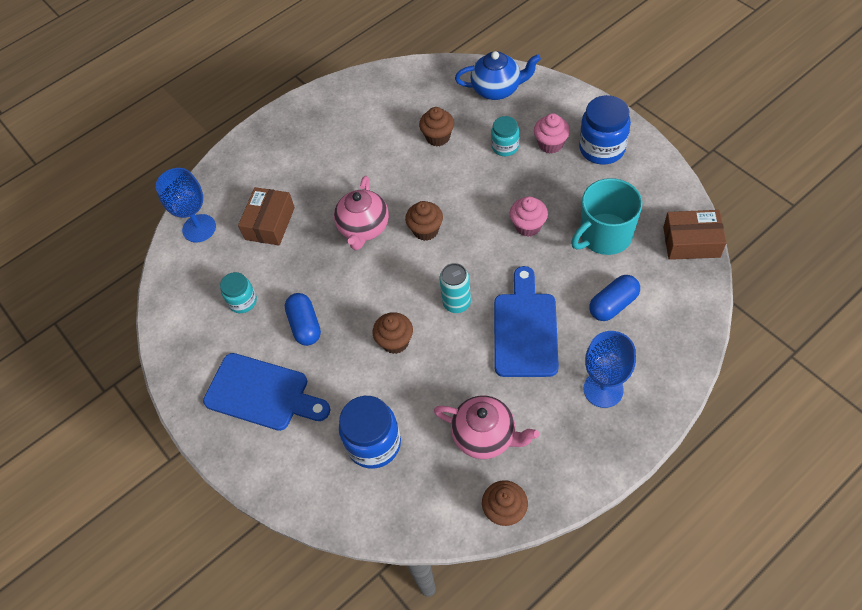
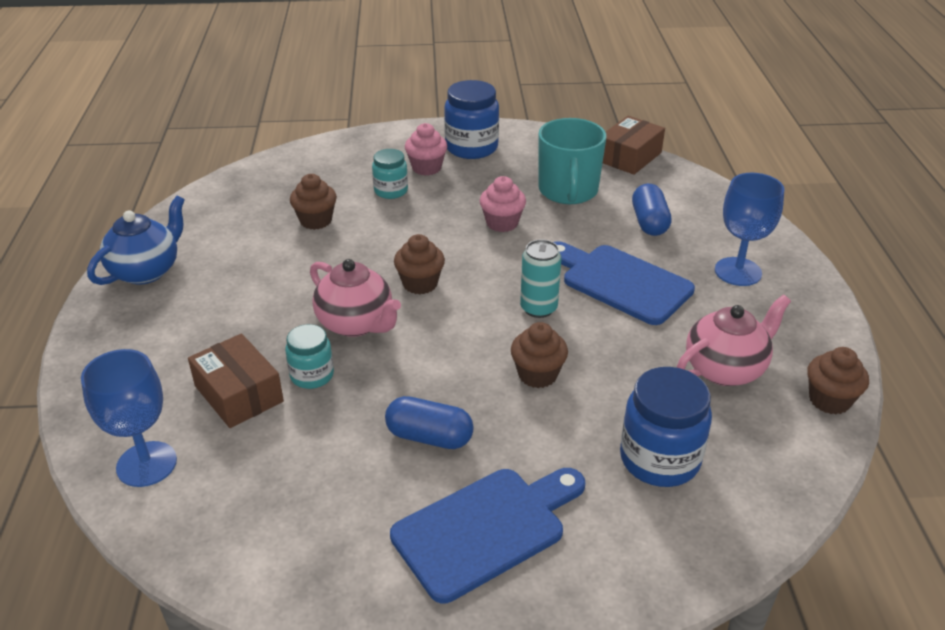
camera: 60 degrees left, 20 degrees down
turquoise jar [220,272,257,313] -> turquoise jar moved to [285,324,334,389]
blue teapot [455,51,541,100] -> blue teapot moved to [87,196,185,285]

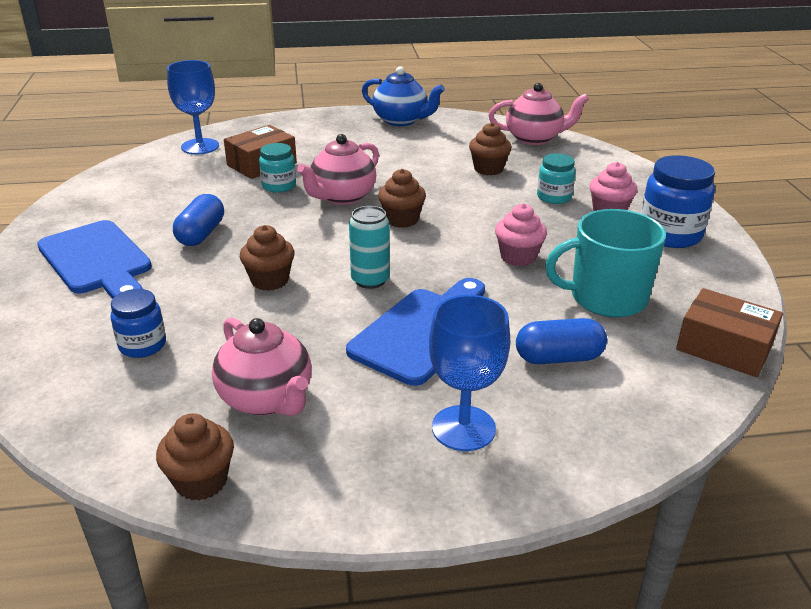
camera: 85 degrees right, 5 degrees down
blue jar [620,367,712,487] -> blue jar [111,289,166,358], size x0.60
none -> pink teapot [488,83,589,145]

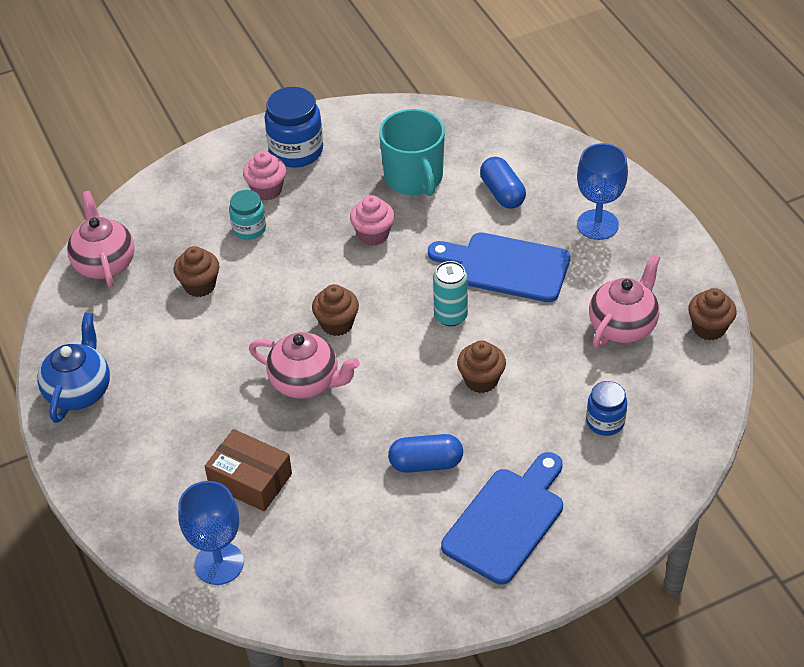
camera: 105 degrees left, 15 degrees up
turquoise jar [259,143,296,193] -> none
brown box [676,288,783,377] -> none

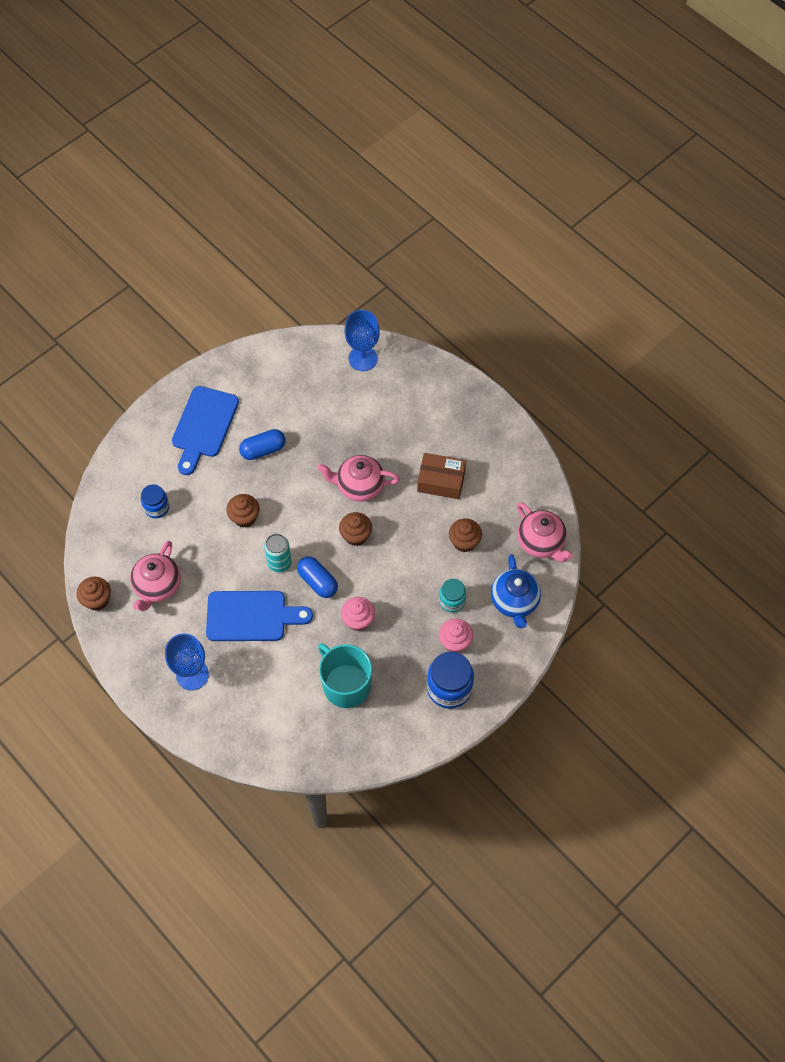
camera: 160 degrees right, 15 degrees up
blue teapot [37,312,110,423] -> blue teapot moved to [491,554,541,628]
brown box [205,429,292,511] -> brown box moved to [417,453,466,499]
blue capsule [480,157,526,209] -> blue capsule moved to [297,556,338,598]

